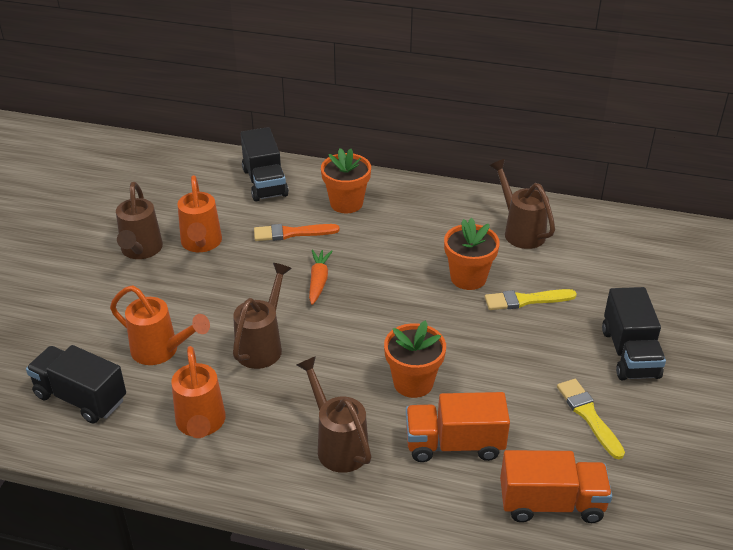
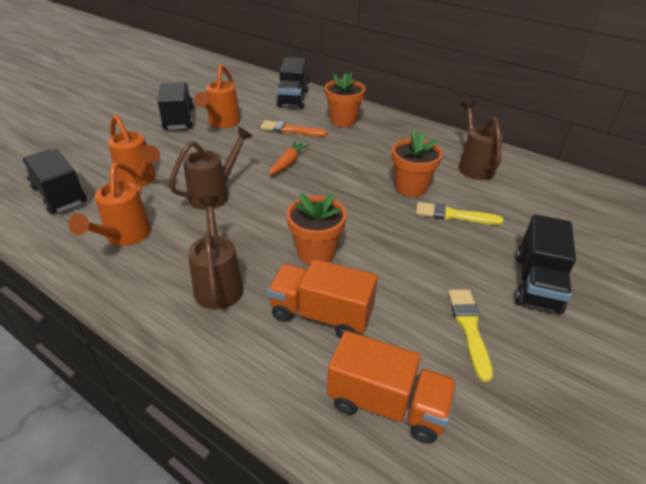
camera: 20 degrees right, 0 degrees up
brown watering can [116,182,163,259] -> black truck [157,82,194,130]

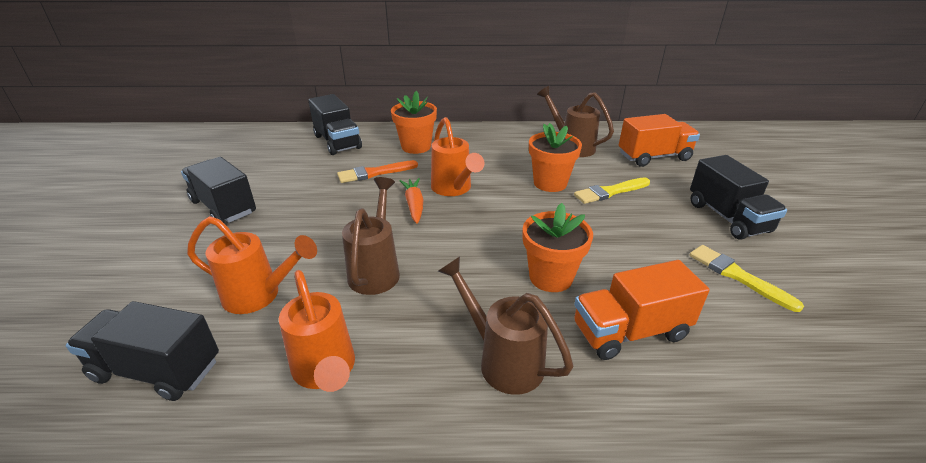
camera: 35 degrees left, 5 degrees down
orange watering can [194,65,240,128] -> orange watering can moved to [431,117,485,196]
orange truck [327,331,457,444] -> orange truck moved to [619,114,700,167]

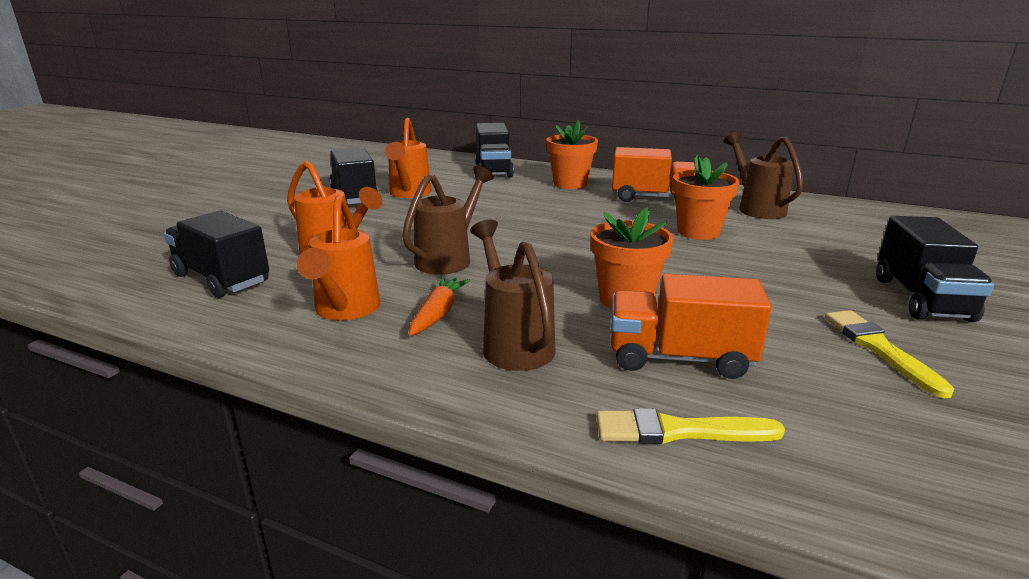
camera: 25 degrees right, 10 degrees down
orange brush [337,160,418,183] -> none
orange carrot [399,178,424,224] -> orange carrot moved to [409,276,471,336]
orange watering can [431,117,485,196] -> orange watering can moved to [385,118,431,198]
yellow brush [574,177,650,204] -> yellow brush moved to [596,408,785,444]
orange truck [619,114,700,167] -> orange truck moved to [612,147,696,202]

